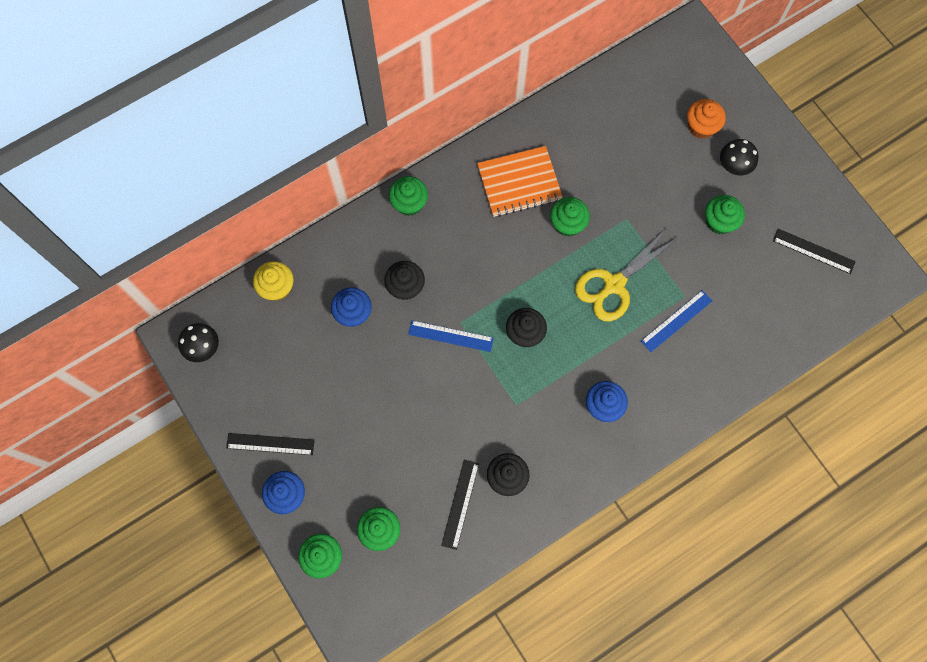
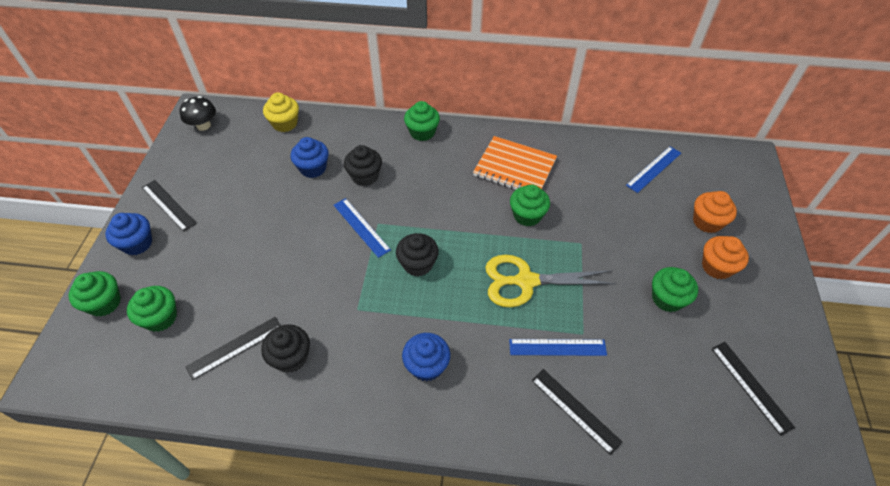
camera: 40 degrees right, 20 degrees down
black mushroom [720,139,759,175] -> orange cupcake [702,236,749,280]
none -> black ruler [531,369,623,455]
none -> blue ruler [626,146,681,193]

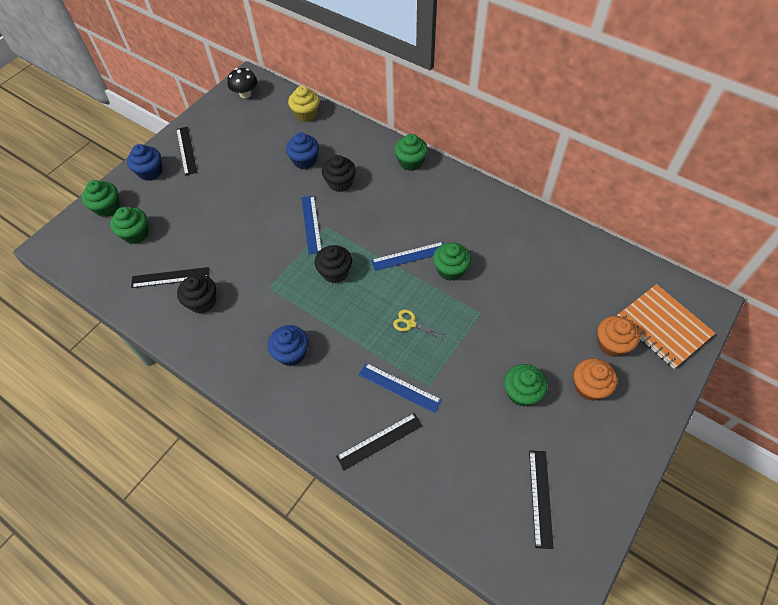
camera: 30 degrees right, 5 degrees up
orange notebook [473,136,557,189] -> orange notebook moved to [617,284,715,369]
yellow scissors [485,255,617,307] -> yellow scissors [393,310,446,340], size x0.45
black ruler [531,369,623,455] -> black ruler turned 75 degrees clockwise [336,413,422,471]
blue ruler [626,146,681,193] -> blue ruler moved to [371,242,444,271]

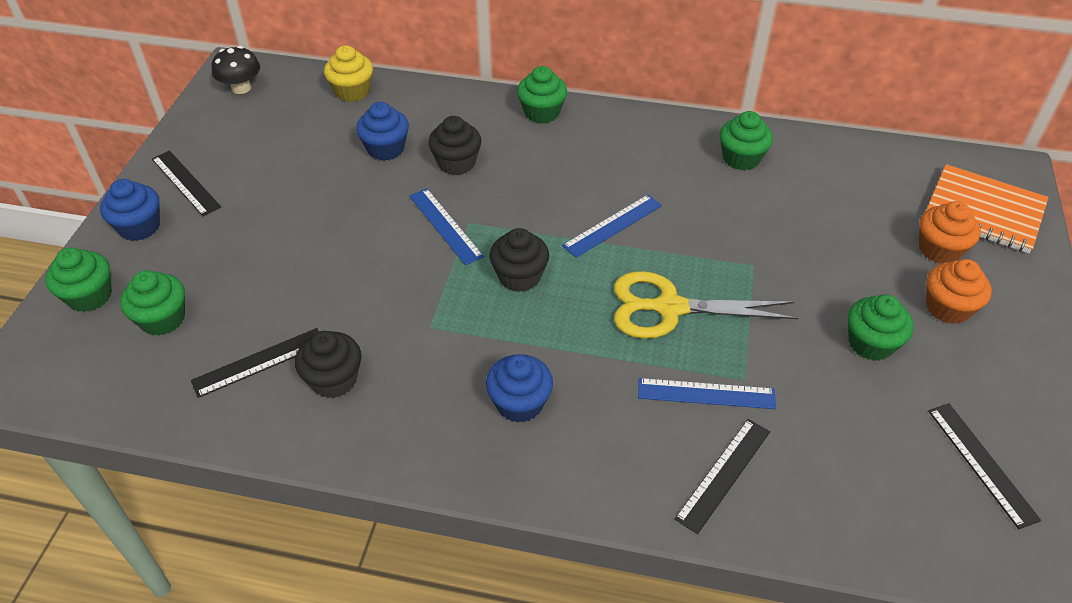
camera: 25 degrees left, 10 degrees down
yellow scissors [393,310,446,340] -> yellow scissors [614,271,798,339], size x2.21
green cupcake [433,242,471,281] -> green cupcake moved to [720,111,773,170]

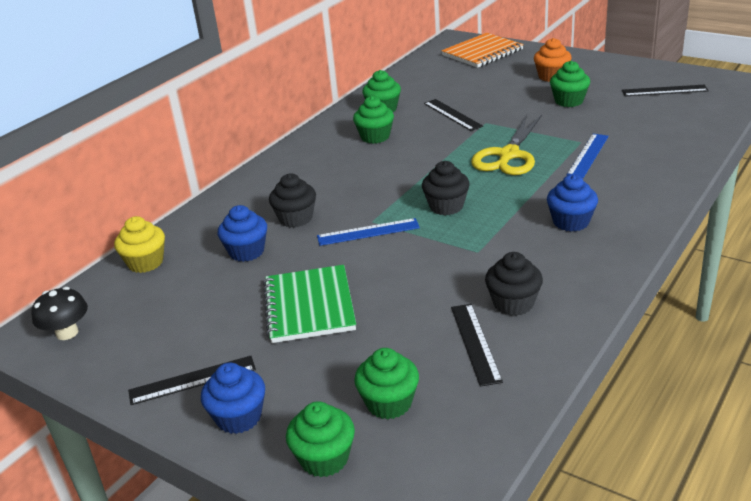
camera: 65 degrees left, 15 degrees down
green cupcake [517,66,567,124] -> green cupcake moved to [353,96,394,144]
blue ruler [562,195,662,258] -> none
black ruler [675,419,770,534] -> black ruler moved to [424,99,483,131]
orange cupcake [919,201,981,264] -> none
none -> green notebook [263,265,356,343]

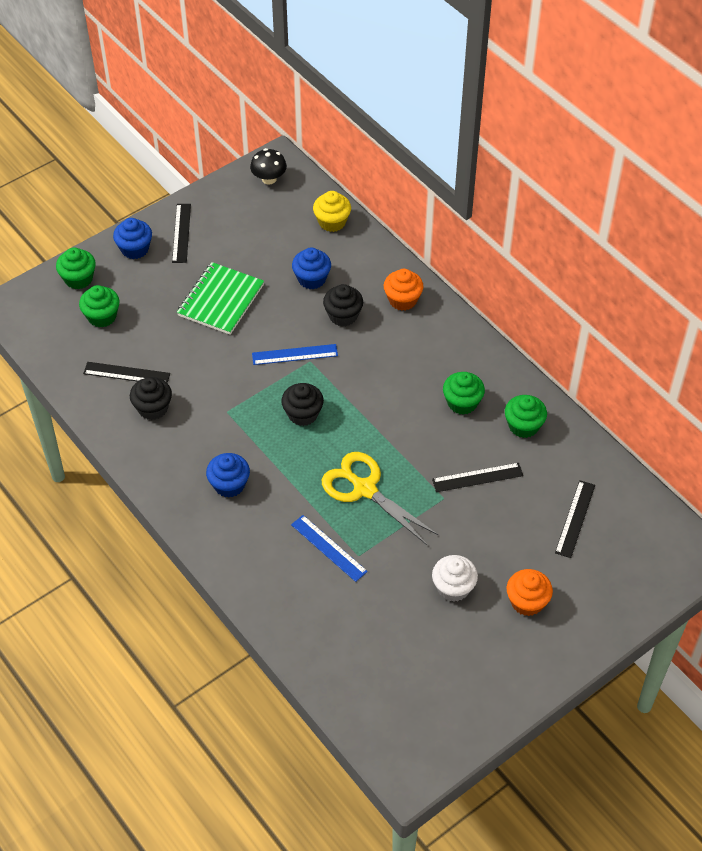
camera: 105 degrees right, 20 degrees up
green notebook [263,265,356,343] -> green notebook turned 75 degrees counterclockwise [177,262,264,335]
blue ruler [317,218,420,246] -> blue ruler turned 75 degrees clockwise [252,344,338,365]
orange notebook [441,33,524,68] -> none
green cupcake [550,61,590,107] -> white cupcake [432,555,478,602]
black ruler [622,85,709,96] -> black ruler moved to [555,480,595,558]
none -> orange cupcake [384,269,423,311]

